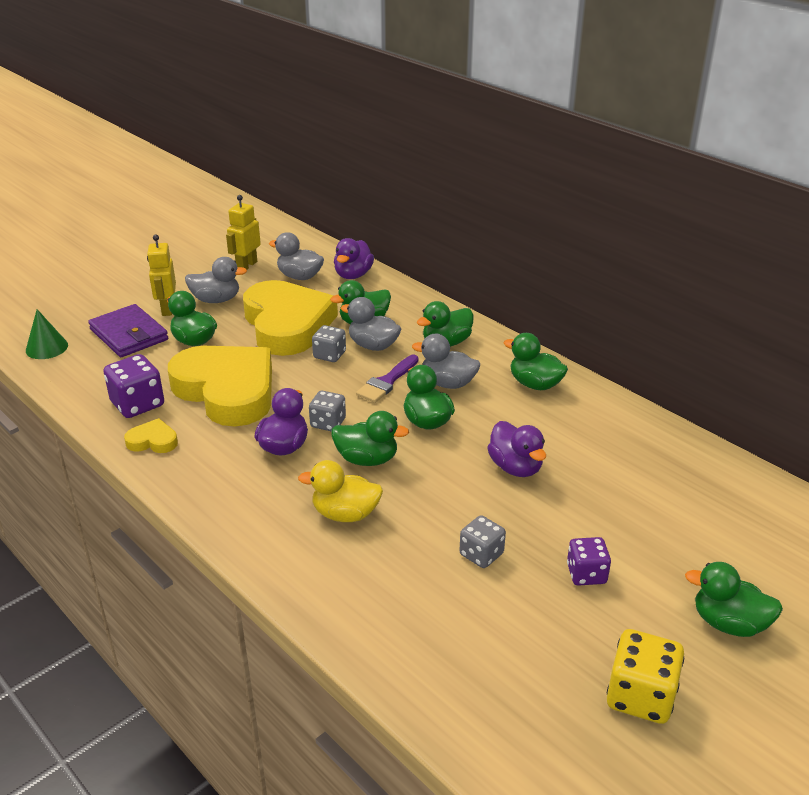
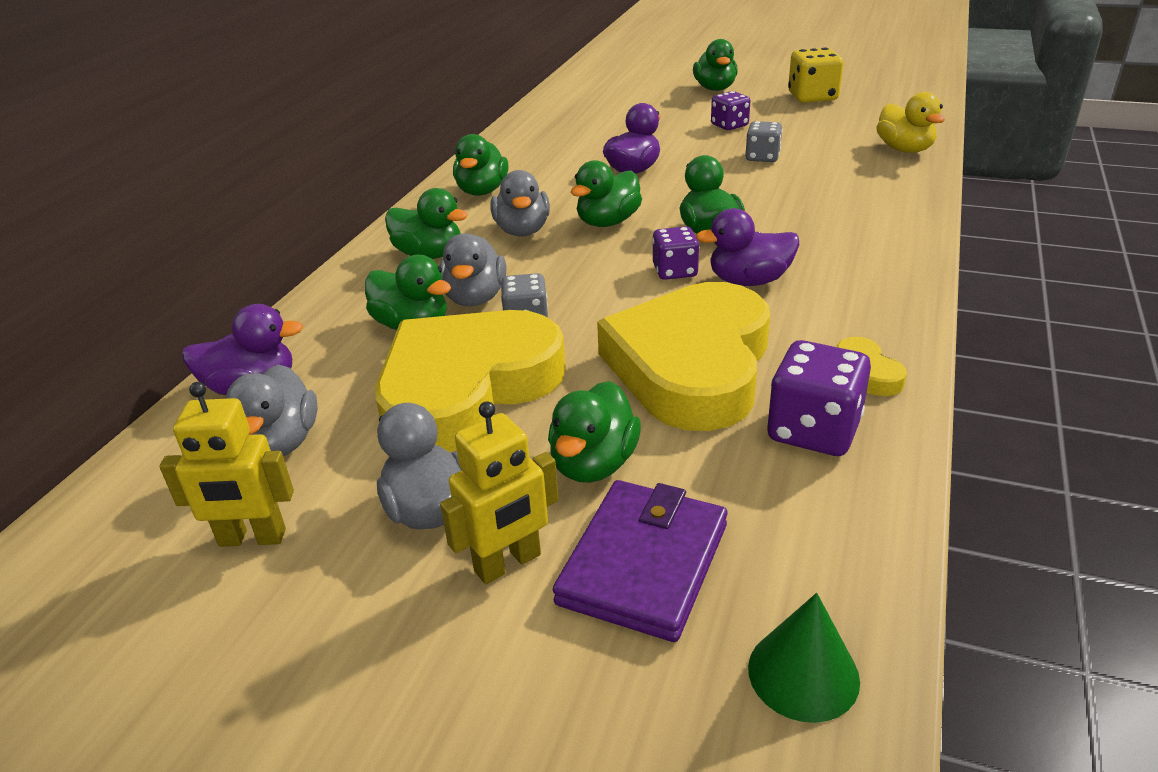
camera: 115 degrees left, 0 degrees up
yellow duck [298,460,383,522] -> yellow duck moved to [876,92,945,153]
grey dice [309,391,346,432] -> purple dice [652,226,699,280]
purple brush [356,355,419,403] -> none

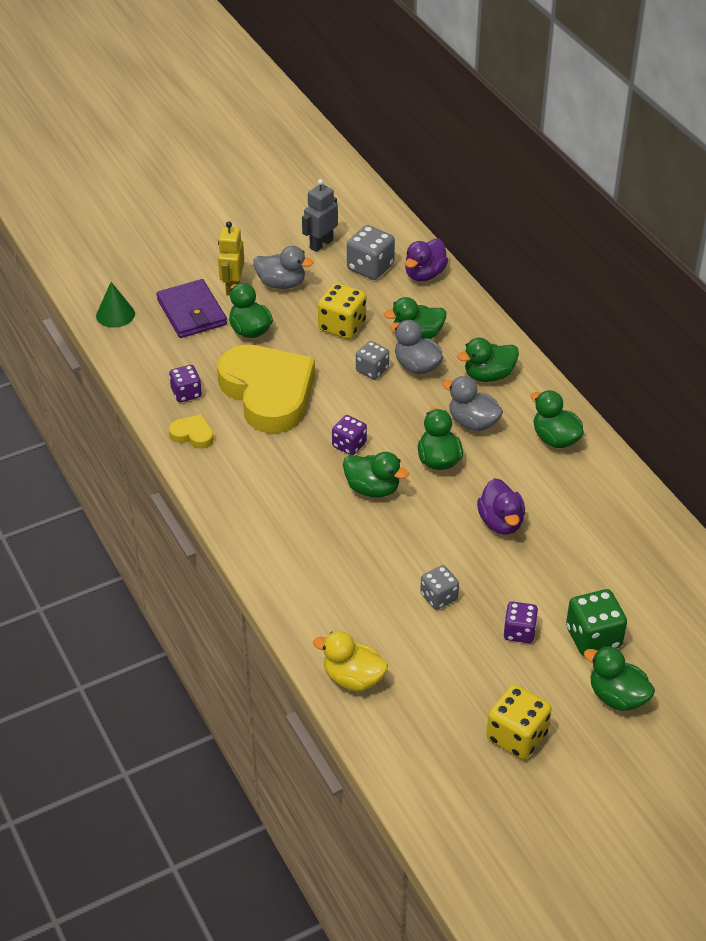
camera: 130 degrees right, 10 degrees up
yellow robot [159,382,294,547] -> grey robot [302,179,338,252]
grey duck [226,364,318,456] -> grey dice [347,225,395,280]
yellow heart [375,310,566,452] -> yellow dice [318,283,366,339]
purple duck [696,208,799,286] -> none
purple dice [767,340,871,456] -> purple dice [169,365,202,402], size x0.65
none -> green dice [566,589,627,656]

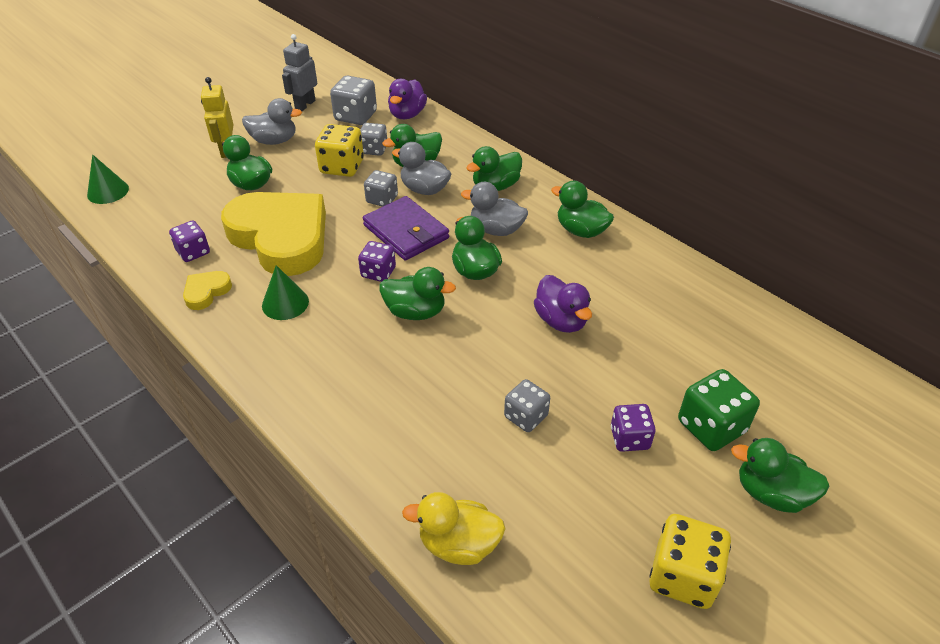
camera: 15 degrees left, 0 degrees up
purple wallet [156,279,227,338] -> purple wallet moved to [363,196,449,260]
yellow heart [169,414,214,449] -> yellow heart turned 60 degrees counterclockwise [183,271,232,310]
none -> green cone [262,265,309,320]
none -> grey dice [360,123,387,156]

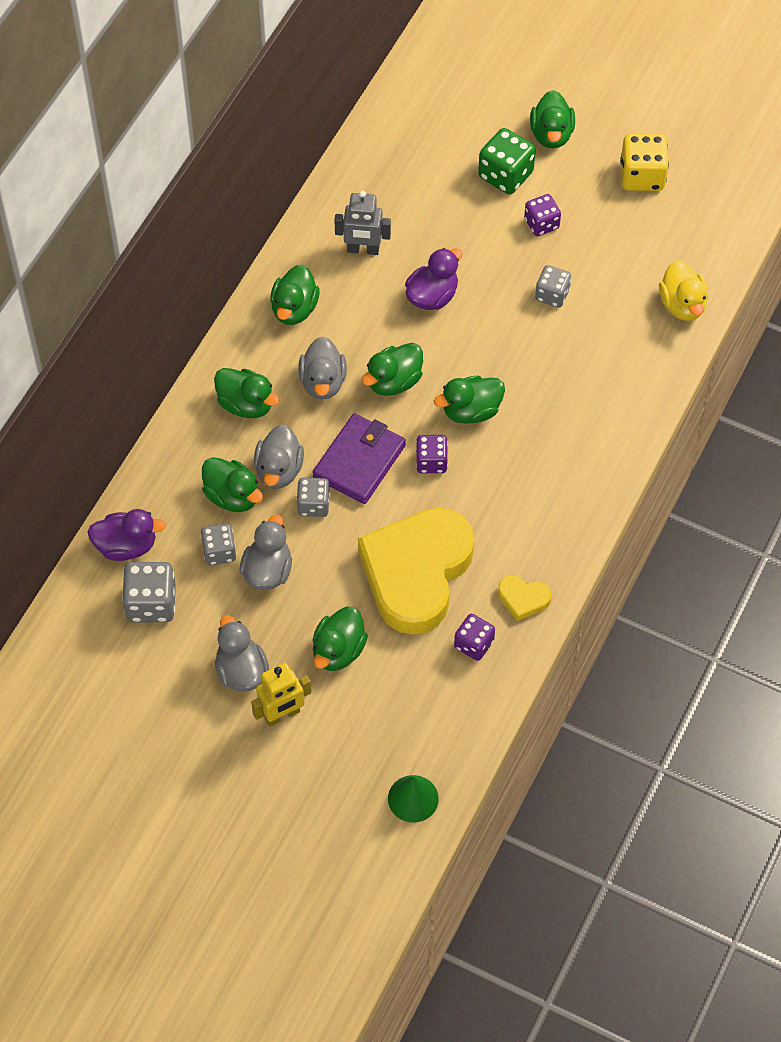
camera: 110 degrees left, 15 degrees up
green cone [262,265,309,320] -> none
grey robot [282,34,317,111] -> grey robot moved to [334,190,391,255]
yellow dice [315,124,364,177] -> grey duck [240,515,292,590]
green duck [380,267,456,320] -> green duck turned 105 degrees counterclockwise [434,376,505,424]

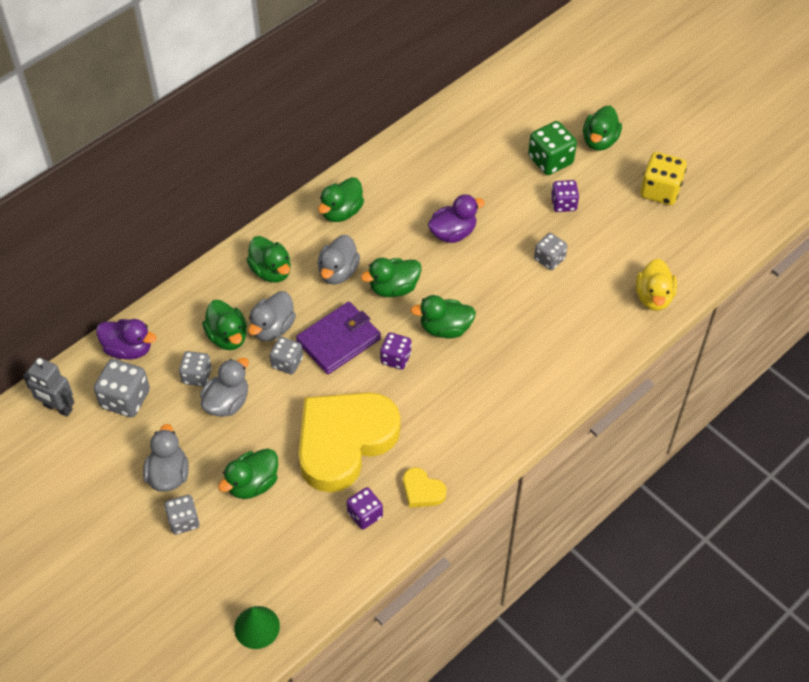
camera: 20 degrees right, 5 degrees down
yellow robot [251,663,311,727] -> grey dice [165,495,199,535]
grey robot [334,190,391,255] -> grey robot moved to [23,358,74,417]

